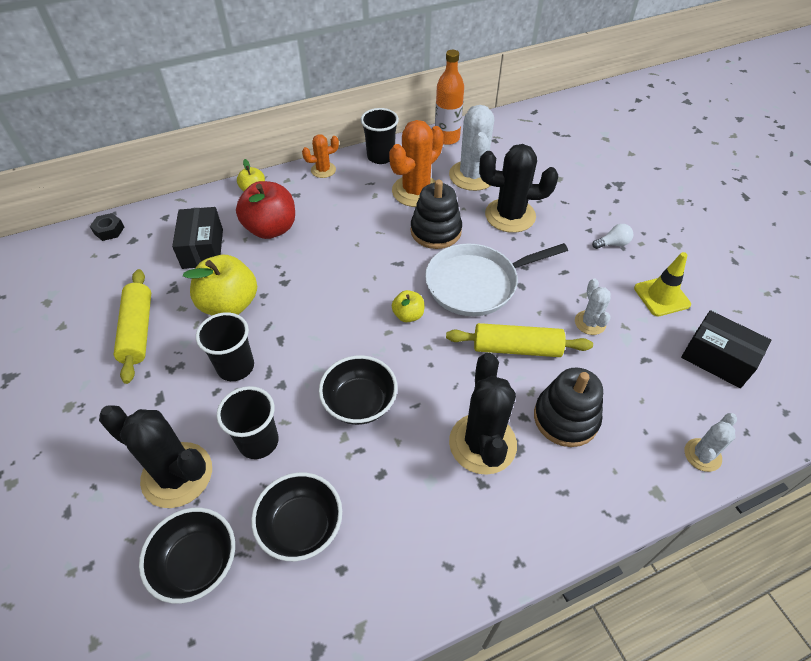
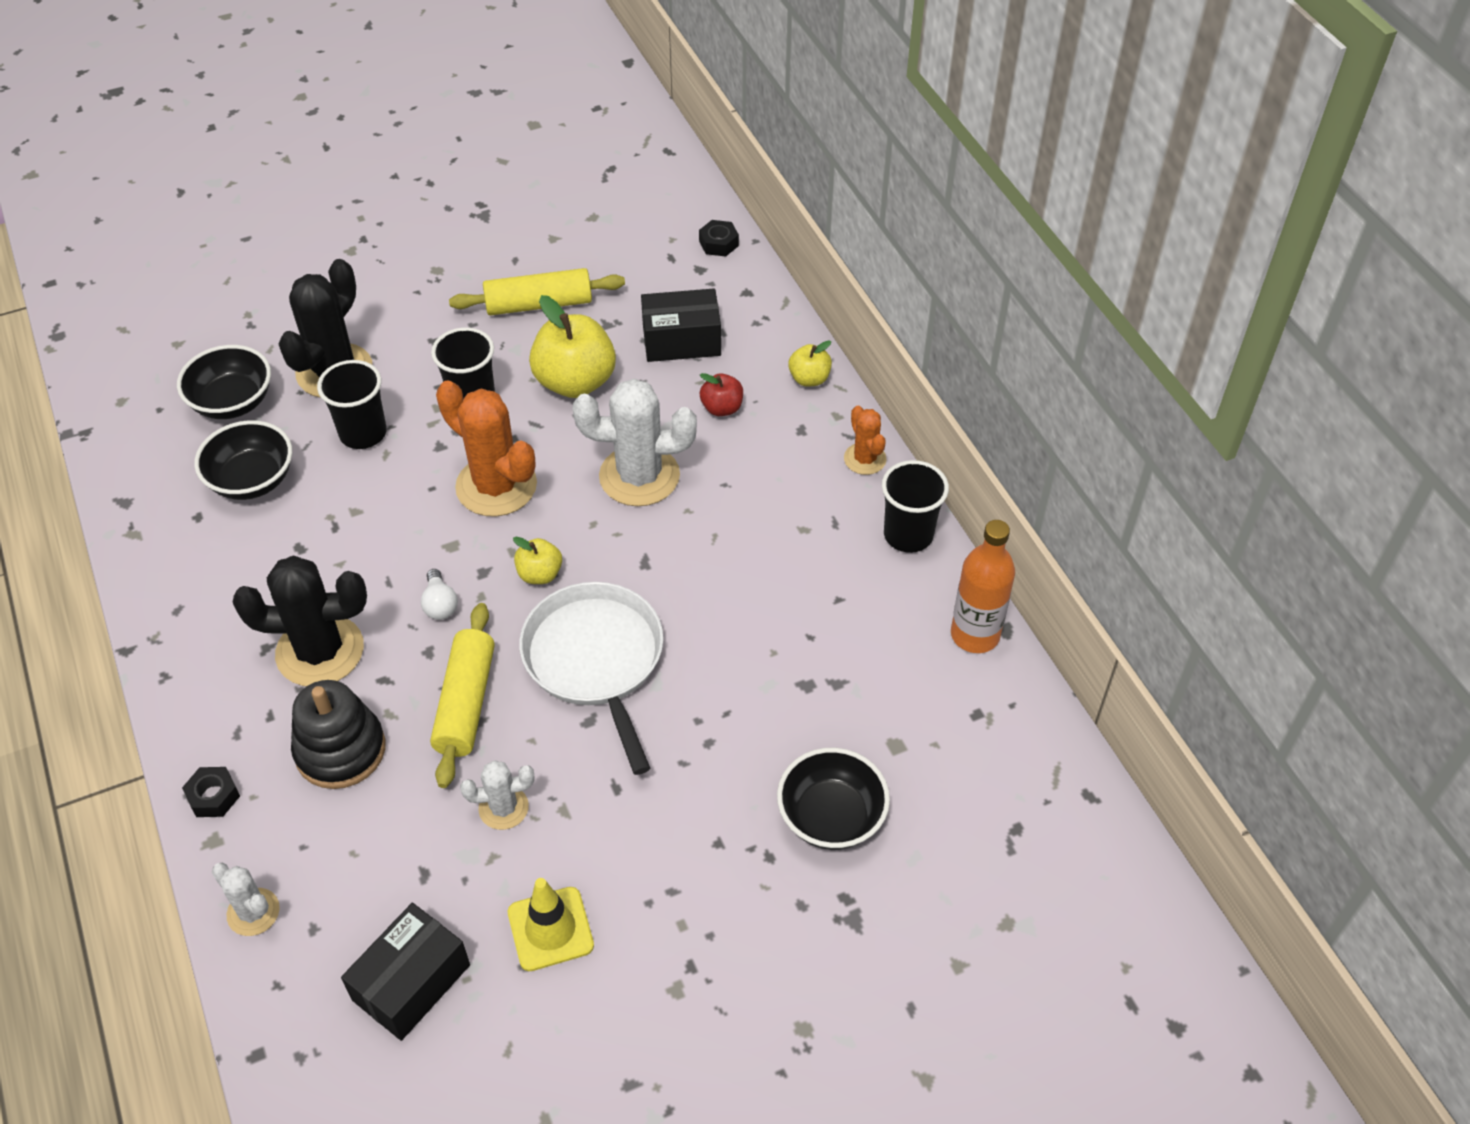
camera: 90 degrees right, 0 degrees up
red apple [236,181,295,239] -> red apple [700,373,743,416], size x0.51
black bowl [319,355,397,425] -> black bowl moved to [777,747,890,850]
orange cactus [389,120,444,207] -> orange cactus moved to [436,380,537,517]
black stacking toy [411,180,462,249] -> none
white cactus [449,105,494,191] -> white cactus moved to [573,379,697,506]
black cactus [479,144,558,233] -> none
white light bulb [592,224,633,249] -> white light bulb moved to [421,569,458,620]
none -> black nut [182,767,240,817]

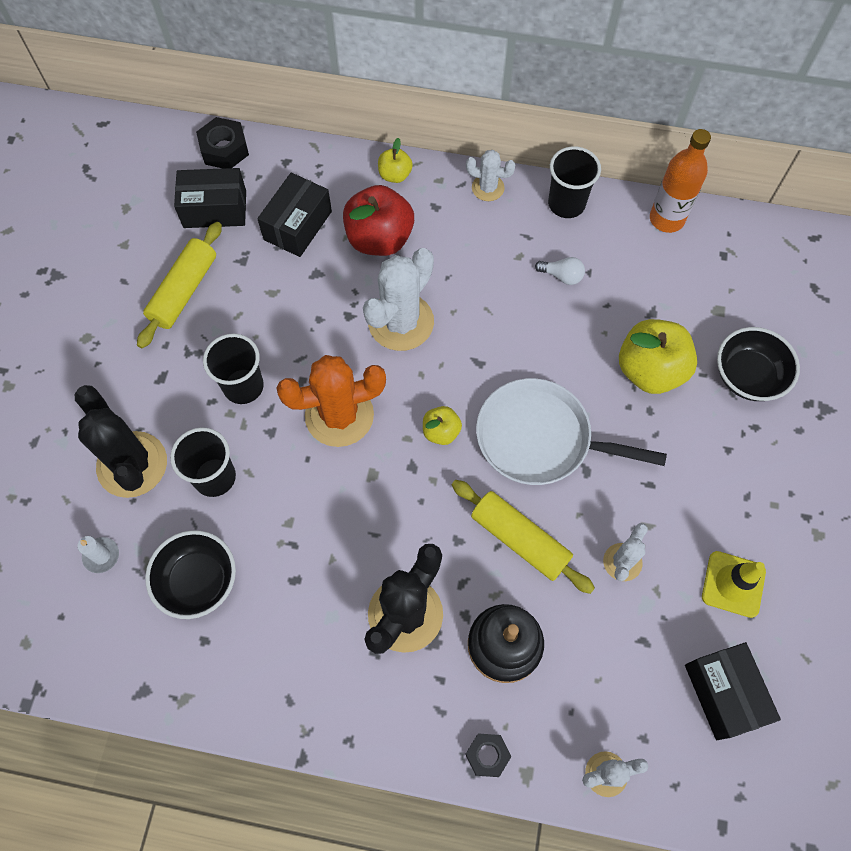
camera: 55 degrees left, 15 degrees up
black bowl [177,345,271,419] -> white candle [77,536,119,573]
white light bulb [421,569,458,620] -> white light bulb moved to [535,257,585,285]
yellow apple [529,295,616,398] -> yellow apple moved to [619,319,697,394]
black nut [699,220,739,257] -> black nut [196,117,249,168], size x1.50
red apple [700,373,743,416] -> red apple [343,185,414,256], size x1.95
orange cactus [844,406,886,475] -> white cactus [466,150,515,201]
none -> black box [174,168,246,228]

